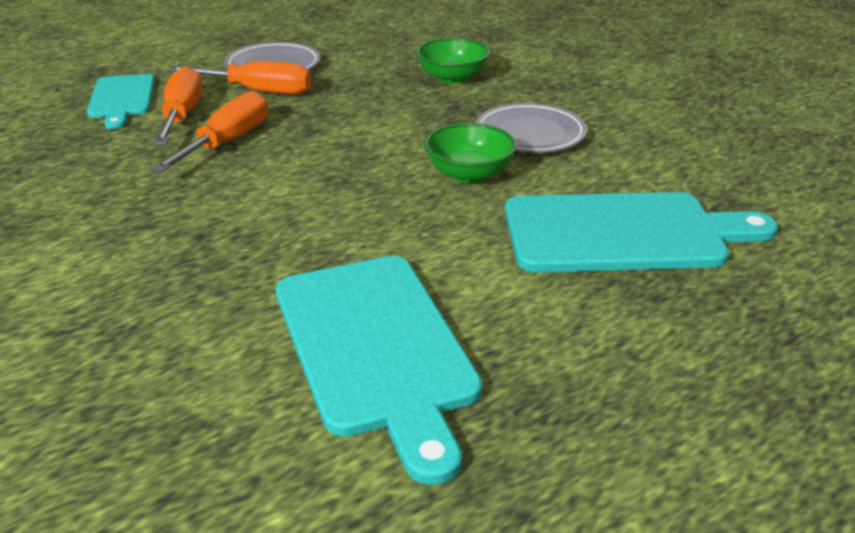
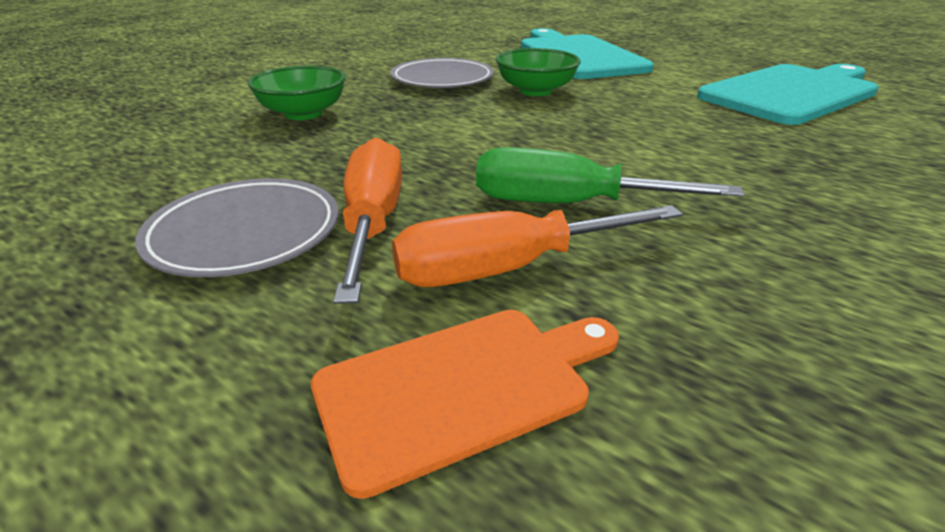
camera: 105 degrees left, 0 degrees up
turquoise cutting board [87,74,155,129] -> orange cutting board [311,310,619,499]
orange screwdriver [151,91,268,173] -> green screwdriver [476,147,745,203]

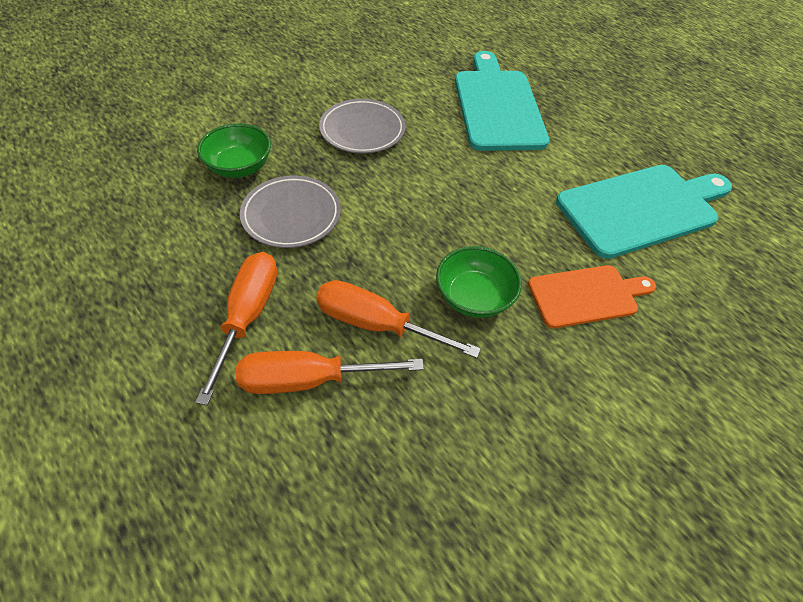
camera: 10 degrees right, 20 degrees up
grey plate [135,178,339,277] -> grey plate moved to [240,176,341,248]
orange cutting board [311,310,619,499] -> orange cutting board moved to [528,265,656,328]
green screwdriver [476,147,745,203] -> orange screwdriver [316,280,481,358]
green bowl [496,48,581,96] -> green bowl moved to [436,246,522,318]

